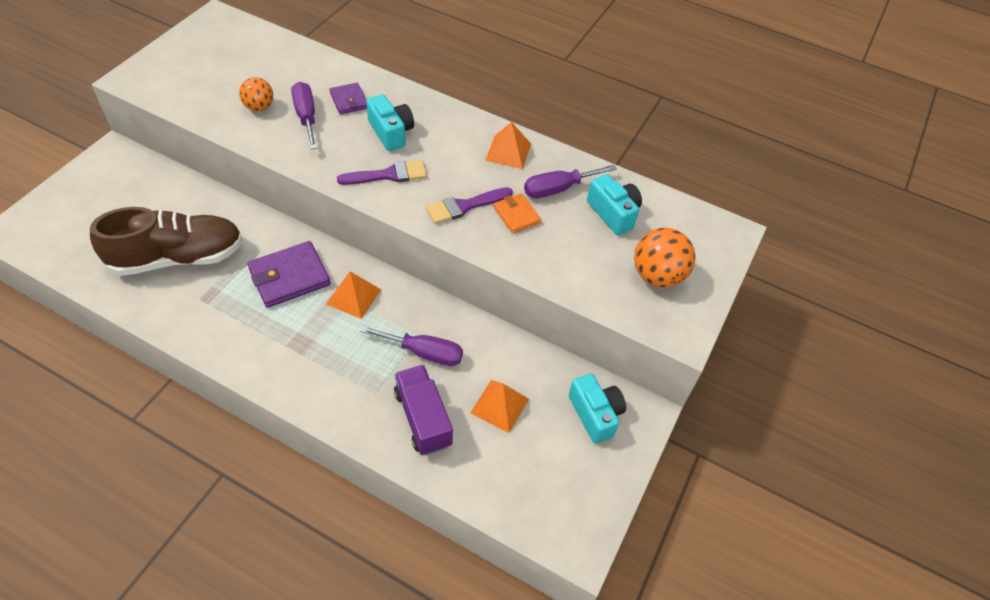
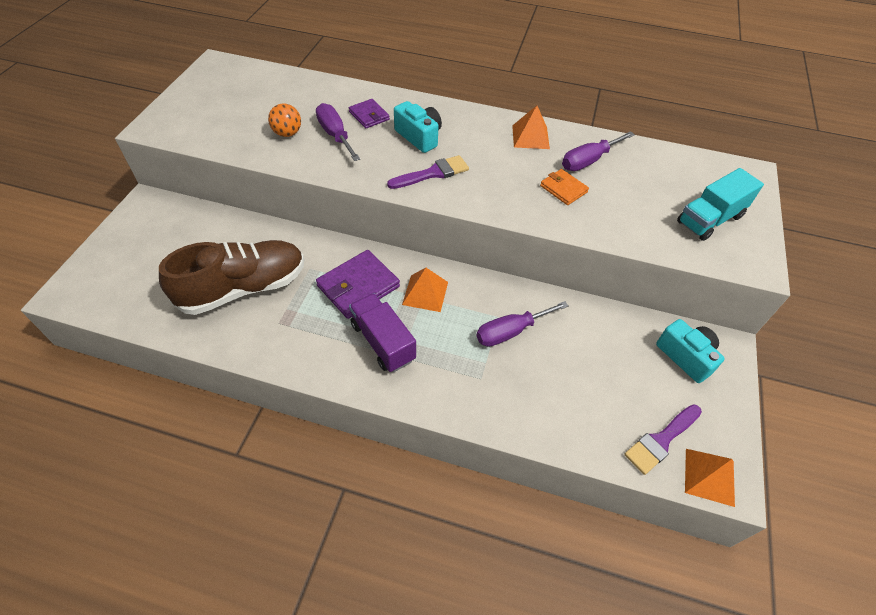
camera: 10 degrees left, 0 degrees up
purple screwdriver [360,326,463,366] -> purple screwdriver turned 150 degrees clockwise [476,301,568,347]
purple truck [394,365,453,455] -> purple truck moved to [349,293,416,372]
purple brush [426,187,513,224] -> purple brush moved to [624,404,702,475]
orange pyramid [470,380,529,433] -> orange pyramid moved to [685,449,735,507]
turquoise camera [587,174,642,235] -> none
orange ball [634,228,695,287] -> turquoise truck [677,168,764,241]

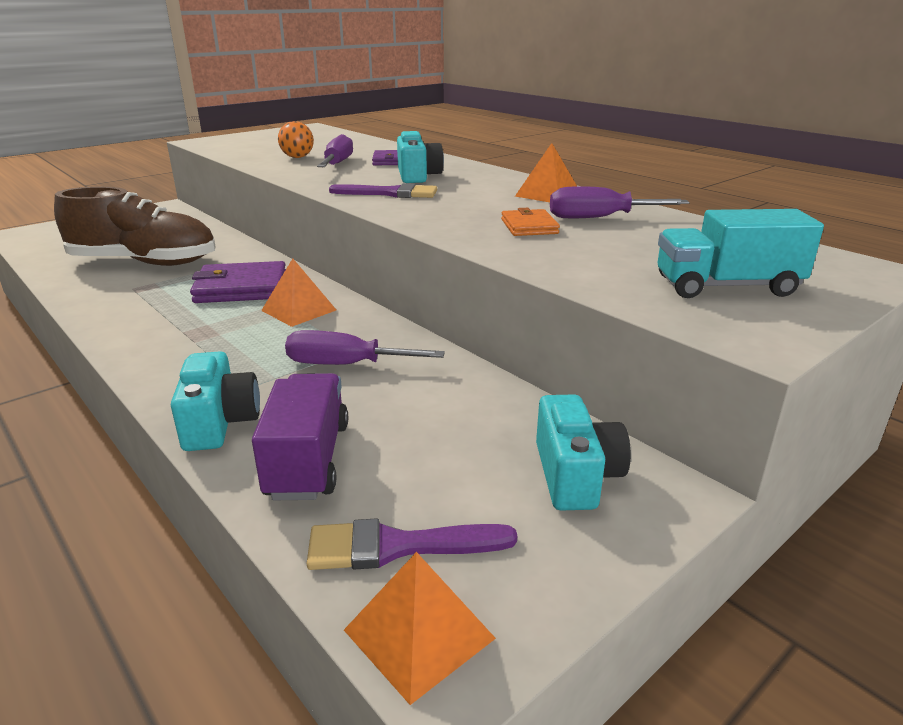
camera: 35 degrees right, 25 degrees down
purple truck [349,293,416,372] -> purple truck moved to [252,373,348,500]
none -> turquoise camera [171,351,260,451]

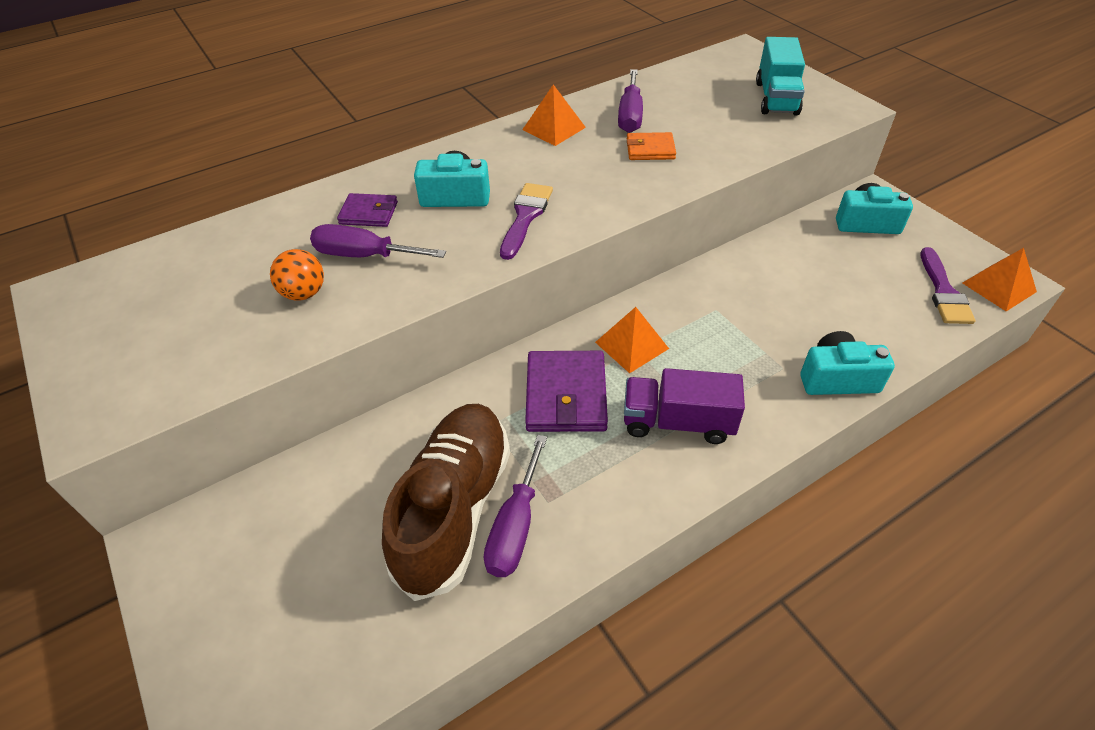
camera: 80 degrees left, 20 degrees up
purple truck [252,373,348,500] -> purple truck moved to [624,368,745,444]
purple screwdriver [285,330,445,365] -> purple screwdriver moved to [483,435,547,577]

